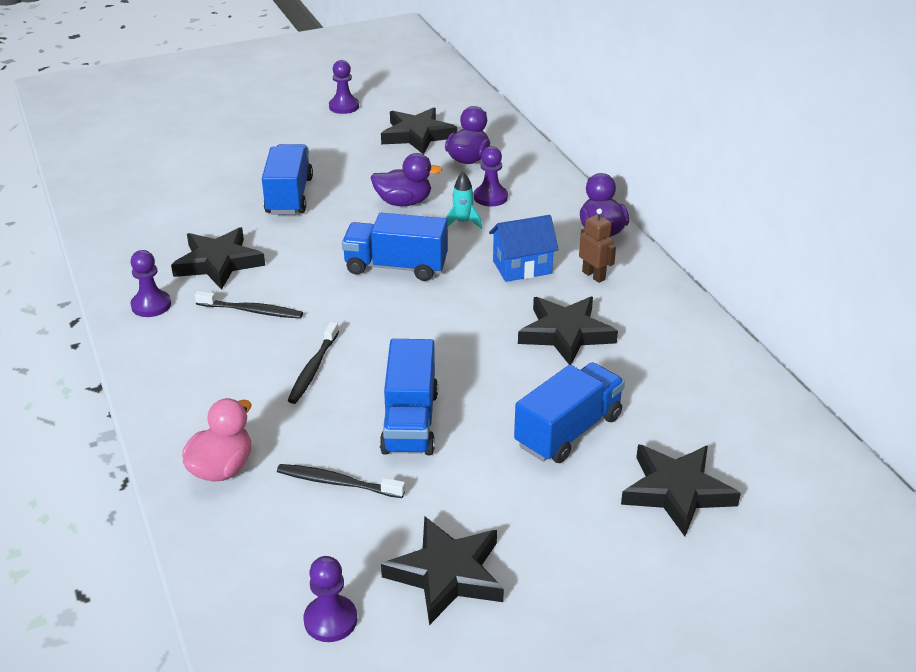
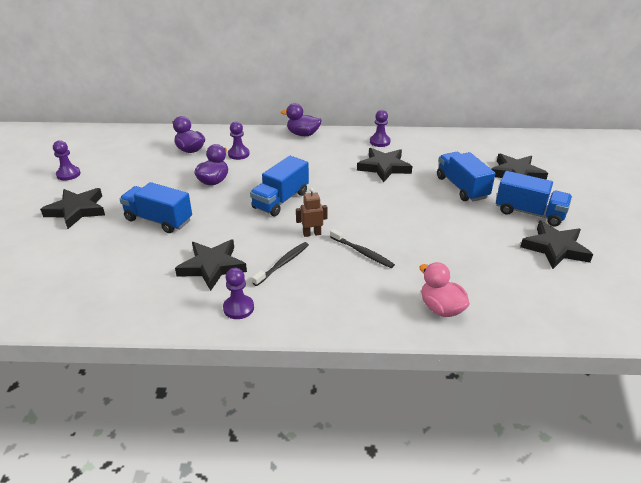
camera: 65 degrees left, 0 degrees up
black toothbrush [277,464,405,498] -> none
purple pawn [304,556,357,642] -> purple pawn moved to [370,110,390,147]
blue truck [380,339,438,455] -> blue truck moved to [496,171,572,226]
black star [381,107,457,155] -> black star moved to [40,188,105,229]
turquoise rocket [446,172,482,229] -> none
blue house [489,215,559,282] -> none
brown robot [579,208,616,283] -> brown robot moved to [296,188,328,237]

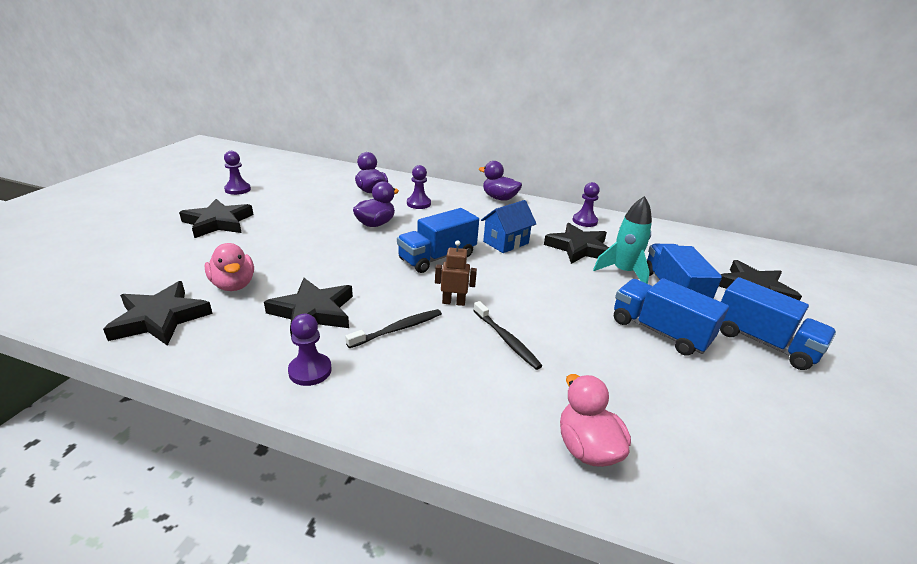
camera: 15 degrees right, 5 degrees down
blue truck [119,182,192,233] -> blue truck moved to [614,278,729,356]
black star [520,221,593,269] -> black star moved to [103,281,213,346]
none -> pink duck [205,243,254,291]
none -> blue house [481,200,536,253]
none -> turquoise rocket [593,196,652,284]

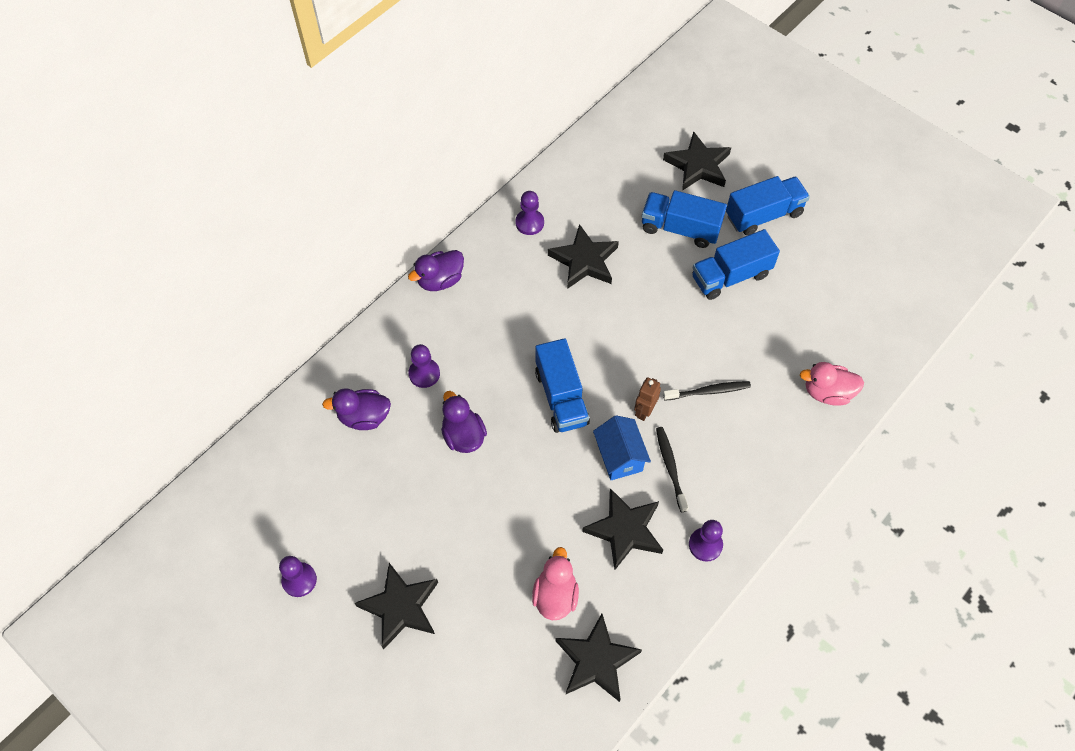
camera: 65 degrees left, 30 degrees up
pink duck [205,243,254,291] -> pink duck turned 75 degrees counterclockwise [532,547,579,620]
blue house [481,200,536,253] -> blue house moved to [593,415,651,480]
turquoise rocket [593,196,652,284] -> none

